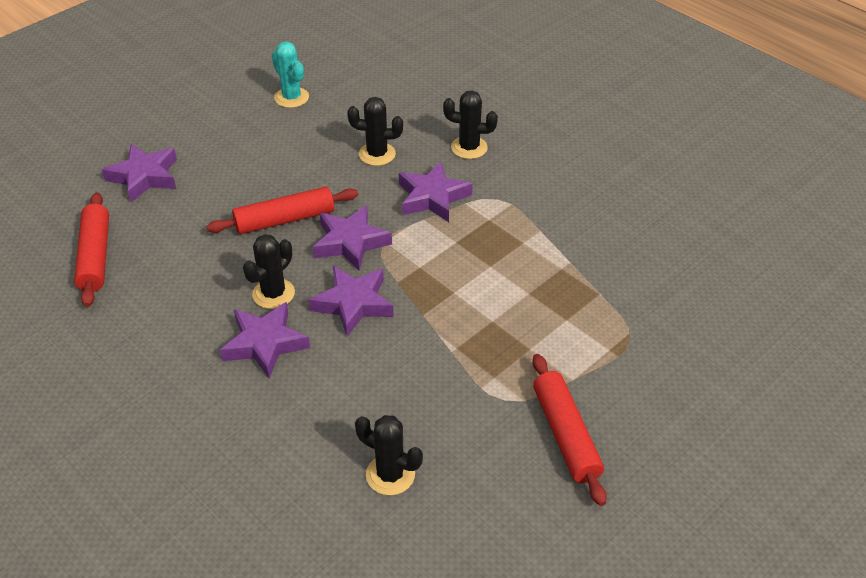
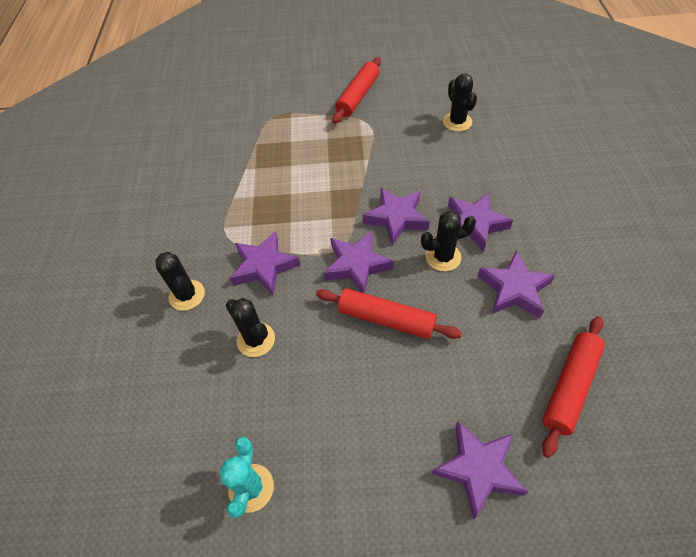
camera: 135 degrees left, 10 degrees up
none -> purple star [478,250,555,319]

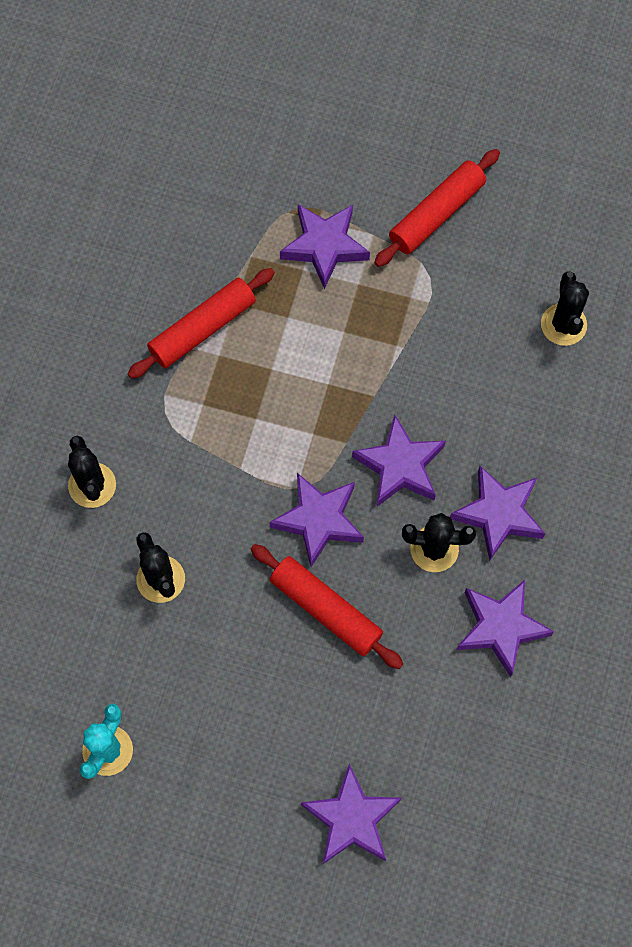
camera: 15 degrees right, 15 degrees up
purple star [230,231,300,295] -> purple star moved to [280,204,370,289]
red rolling pin [542,316,605,458] -> red rolling pin moved to [127,268,275,379]

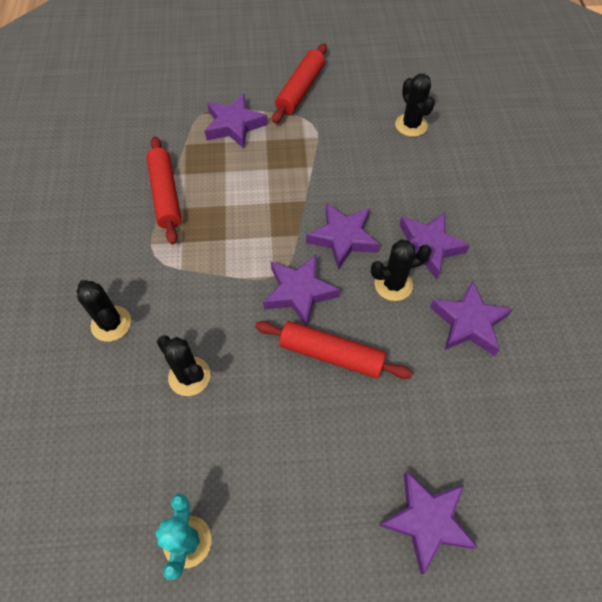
camera: 20 degrees left, 10 degrees down
red rolling pin [127,268,275,379] -> red rolling pin turned 45 degrees counterclockwise [146,136,181,244]

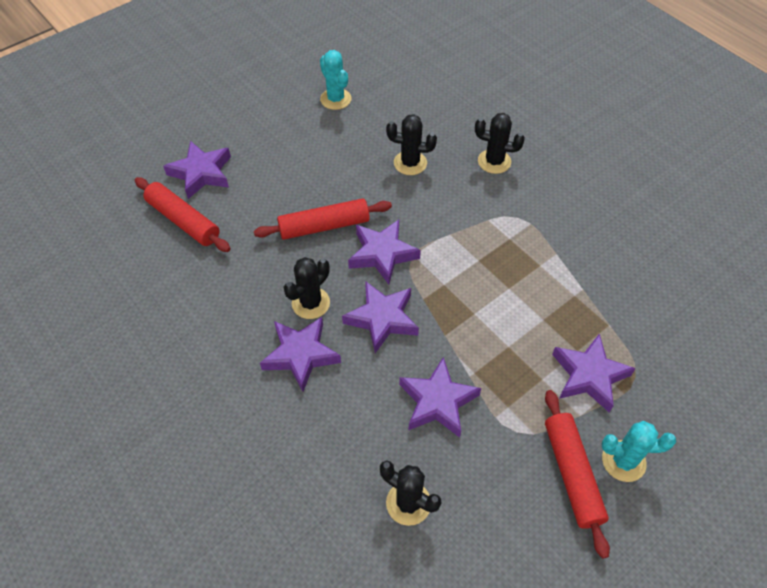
camera: 145 degrees right, 5 degrees down
red rolling pin [146,136,181,244] -> red rolling pin moved to [135,177,231,252]
purple star [430,280,513,356] -> purple star moved to [399,357,481,437]
none -> turquoise cactus [601,421,676,482]

